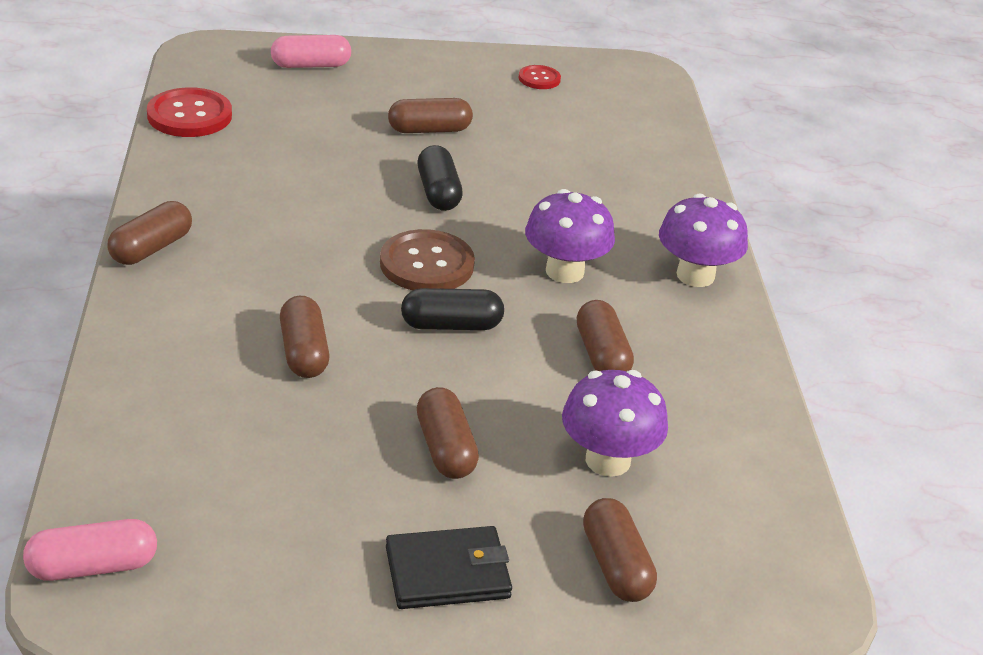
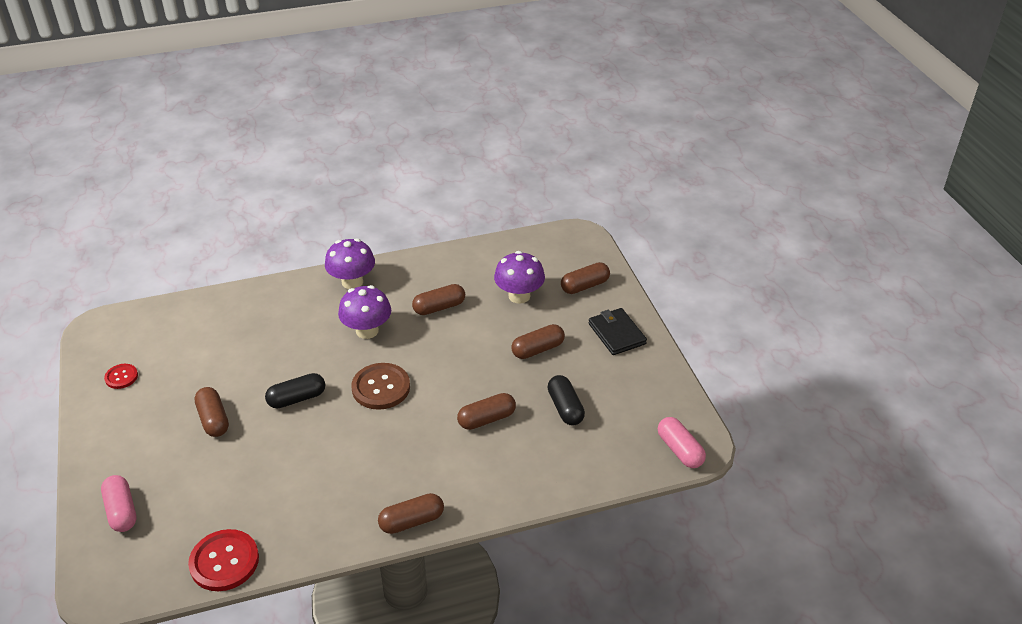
camera: 100 degrees left, 5 degrees up
brown capsule [107,201,192,265] -> brown capsule turned 45 degrees counterclockwise [378,493,444,534]
black capsule [401,288,504,330] -> black capsule moved to [547,375,585,425]

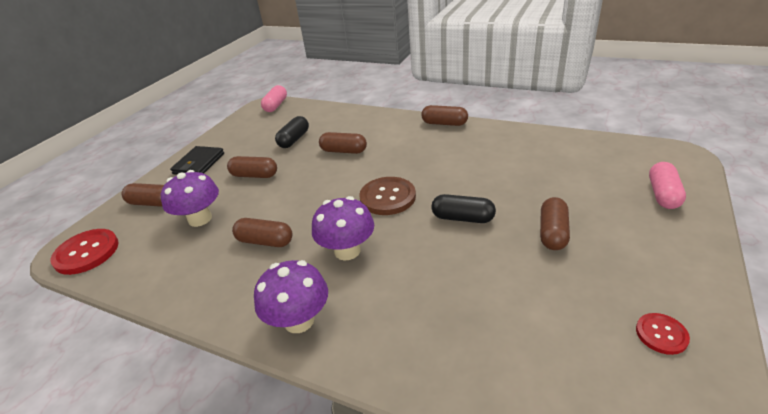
camera: 135 degrees left, 5 degrees down
red button [188,529,259,591] -> red button moved to [51,229,119,275]

